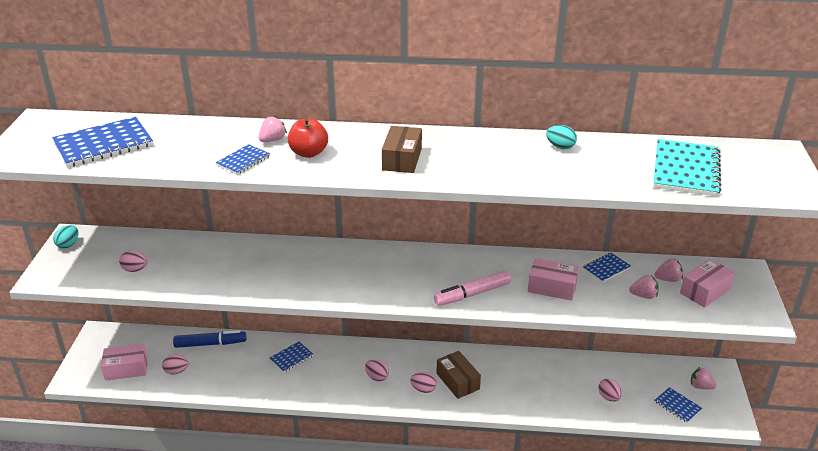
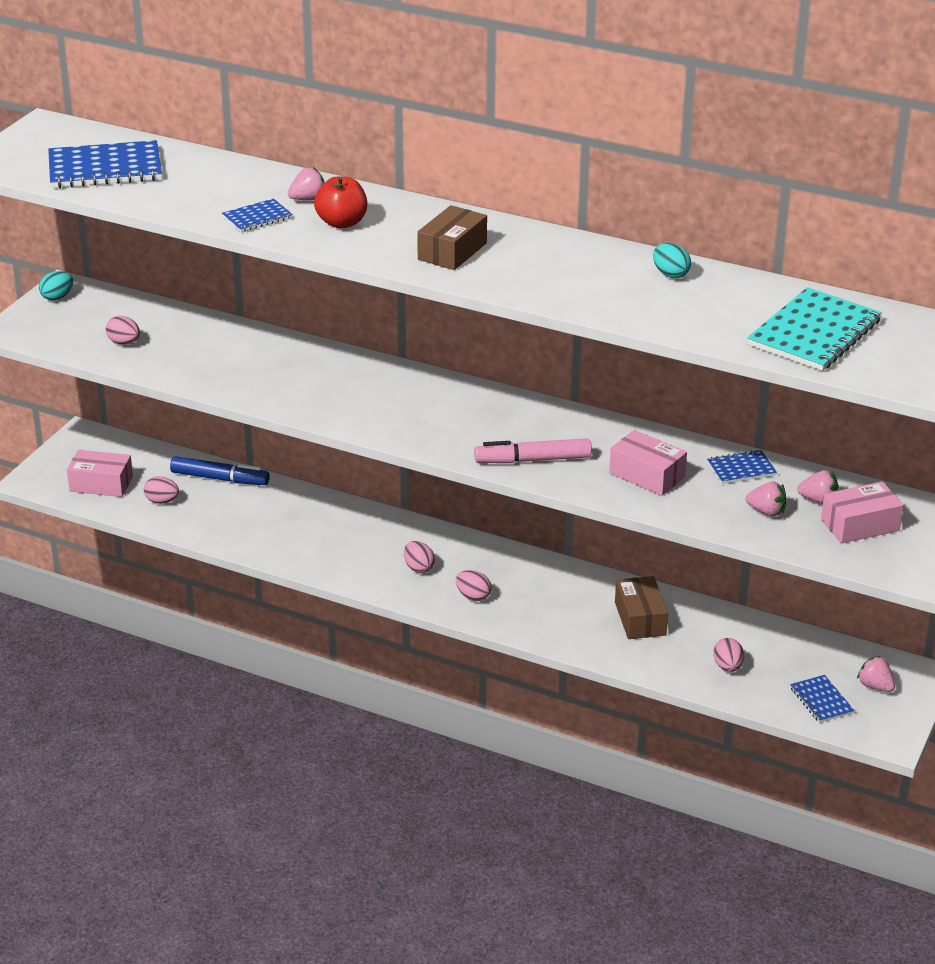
camera: 20 degrees right, 0 degrees up
blue notebook [270,341,313,372] -> none
brown box [436,351,481,399] -> brown box moved to [615,576,668,639]

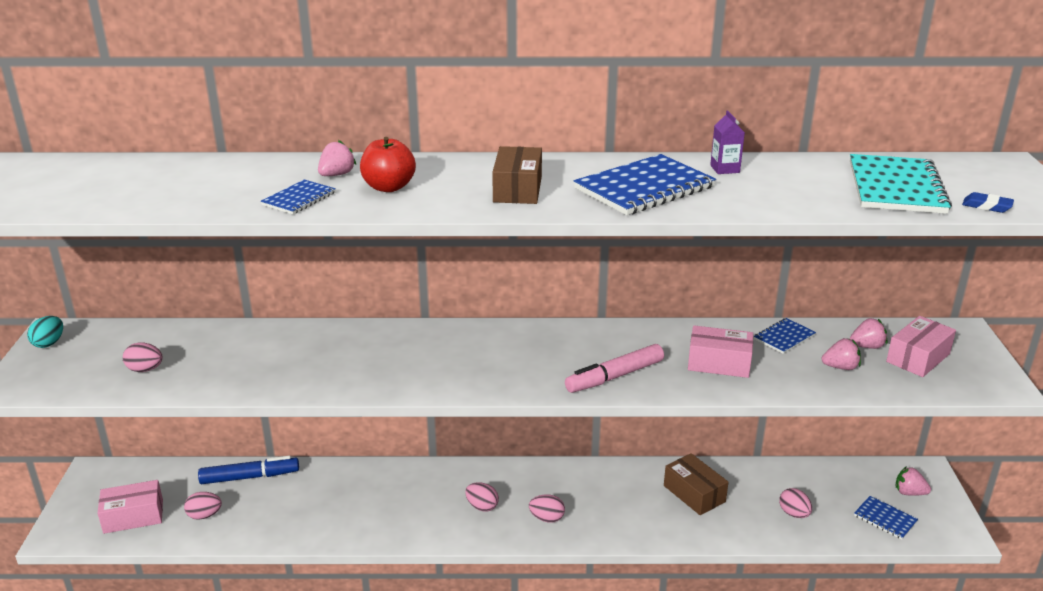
camera: 25 degrees left, 5 degrees down
blue notebook [48,140,162,188] -> blue notebook moved to [574,154,716,215]
turquoise egg [653,243,691,278] -> purple carton [710,110,745,174]
none -> blue eraser [962,192,1014,213]

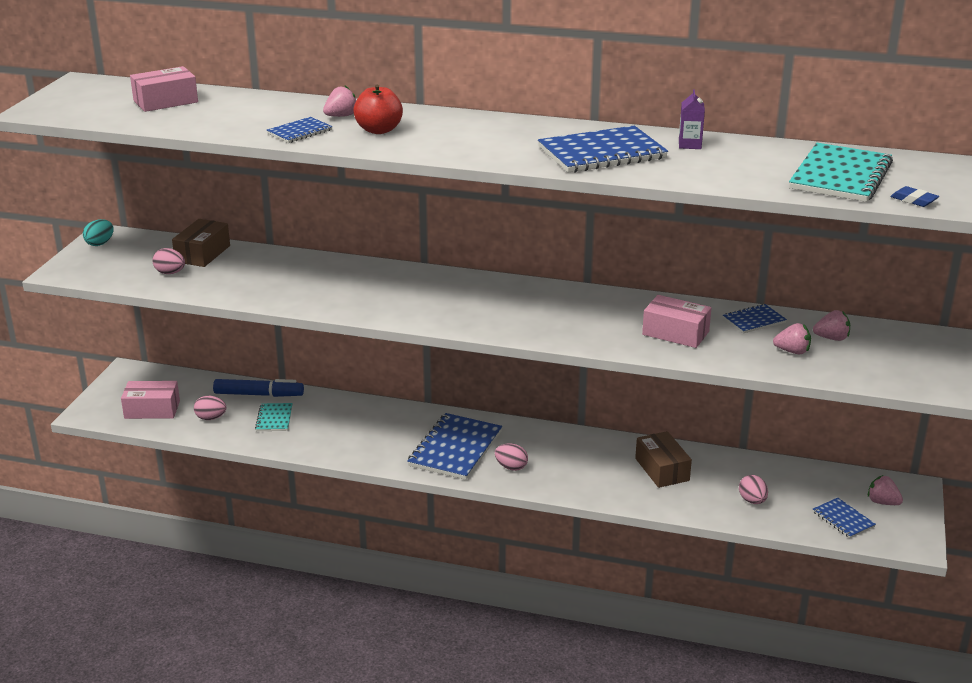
camera: 15 degrees right, 0 degrees up
pink egg [465,482,499,512] -> blue notebook [407,413,502,480]
brown box [492,146,542,204] -> brown box moved to [172,219,230,267]
pink marker [565,344,664,393] -> none
pink box [886,316,956,377] -> pink box moved to [130,66,198,112]
none -> turquoise notebook [255,403,293,431]

